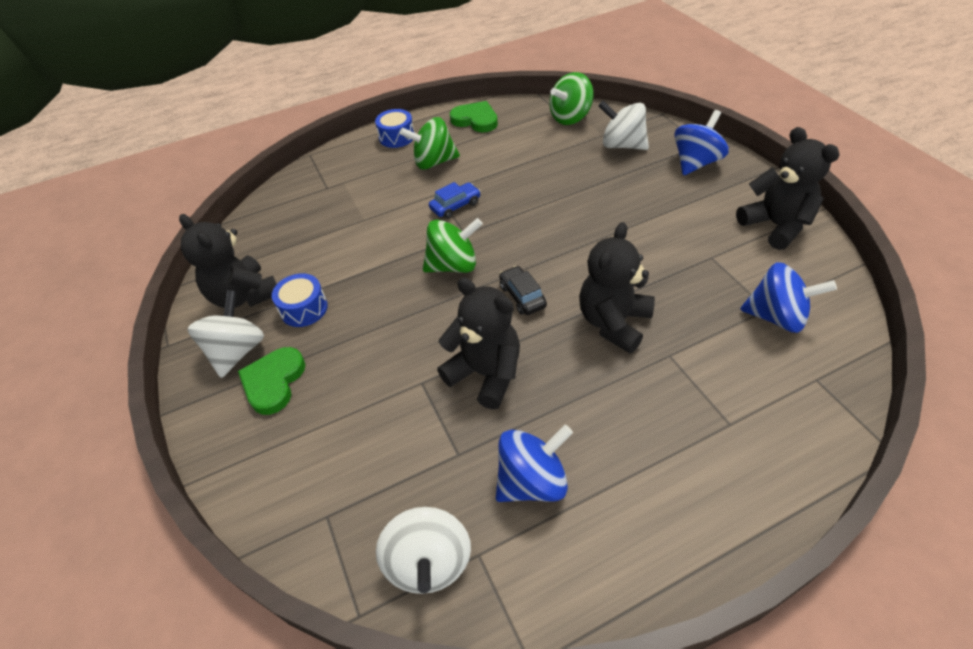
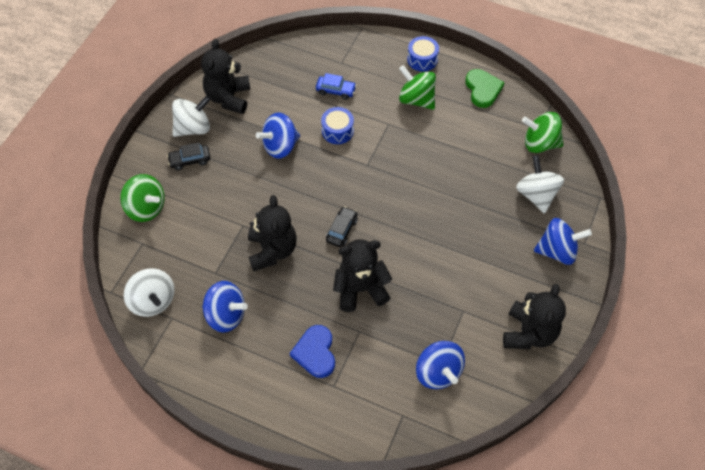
camera: 45 degrees right, 10 degrees up
green heart [238,347,305,415] -> black car [167,143,210,170]
blue drum [272,273,328,327] -> blue drum moved to [321,107,354,144]
white spinning top [376,507,471,594] -> white spinning top turned 75 degrees counterclockwise [124,268,175,317]
green spinning top [423,218,483,273] -> green spinning top moved to [120,174,165,222]
blue car [429,182,481,219] -> blue car moved to [316,73,357,100]
none -> blue spinning top [256,113,300,159]
none -> blue heart [290,325,335,378]

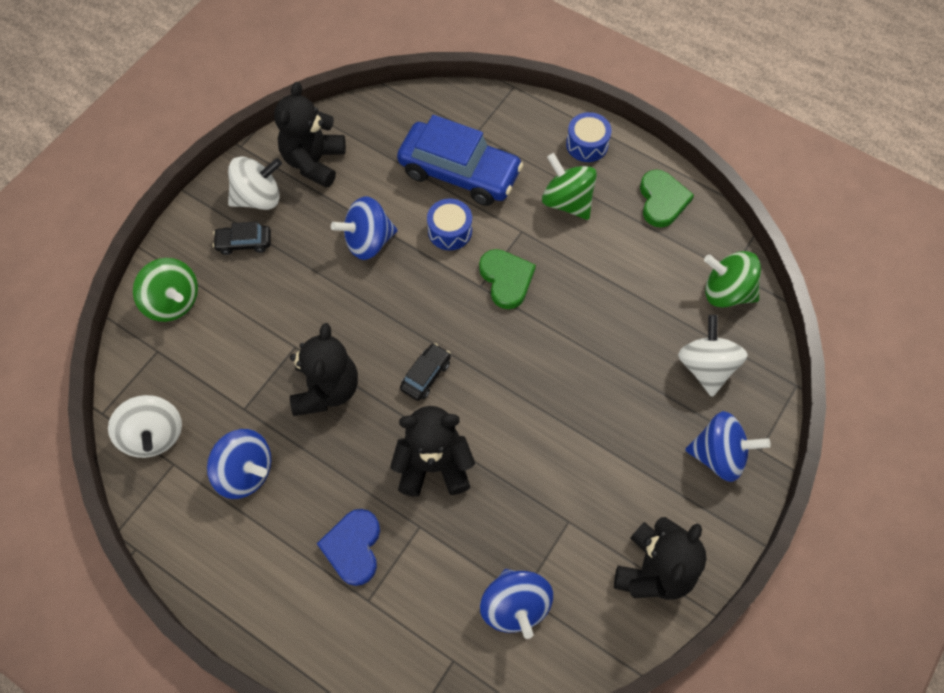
camera: 10 degrees right, 5 degrees up
blue car [316,73,357,100] -> blue car [397,115,524,206], size x2.21
none -> green heart [479,249,536,309]

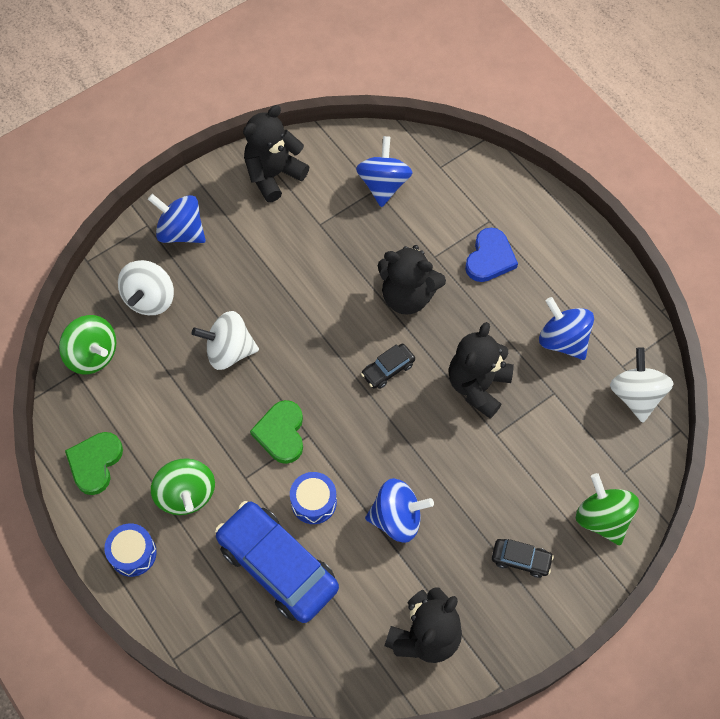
camera: 160 degrees left, 0 degrees up
white spinning top [228,156,282,210] -> white spinning top moved to [192,311,259,370]

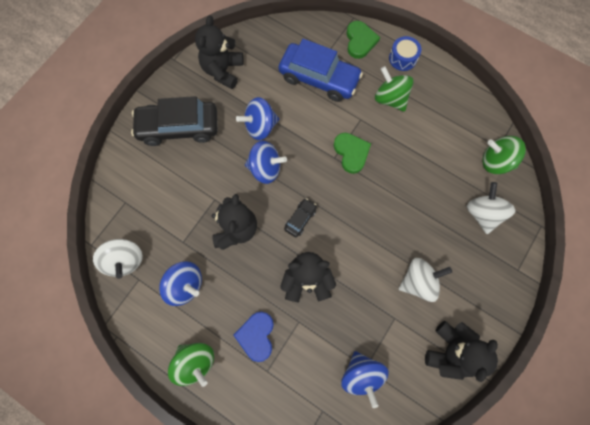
camera: 160 degrees right, 10 degrees up
green heart [65,432,123,495] -> green heart moved to [346,21,380,59]
blue spinning top [148,194,206,243] -> blue spinning top moved to [245,141,287,184]
white spinning top [192,311,259,370] -> white spinning top moved to [399,258,452,302]
blue drum [290,472,337,524] -> none
black car [492,539,554,578] -> black car [131,96,218,146], size x2.21
green spinning top [576,473,639,545] -> green spinning top moved to [168,343,214,387]

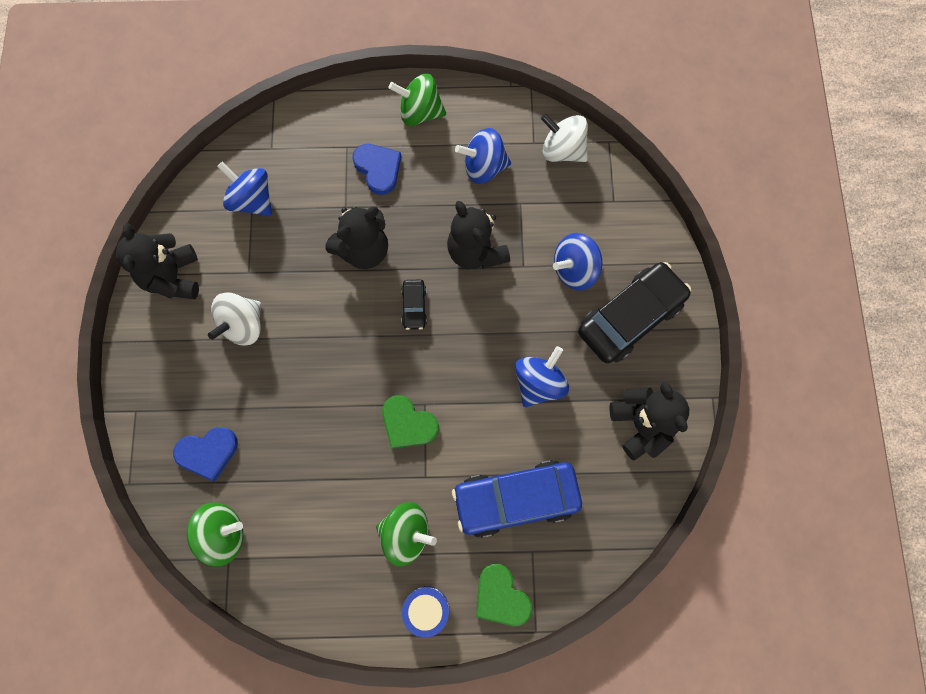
camera: 145 degrees right, 0 degrees up
blue spinning top [245,141,287,184] -> blue spinning top moved to [553,233,603,290]
white spinning top [467,182,516,234] -> blue heart [173,427,238,482]

